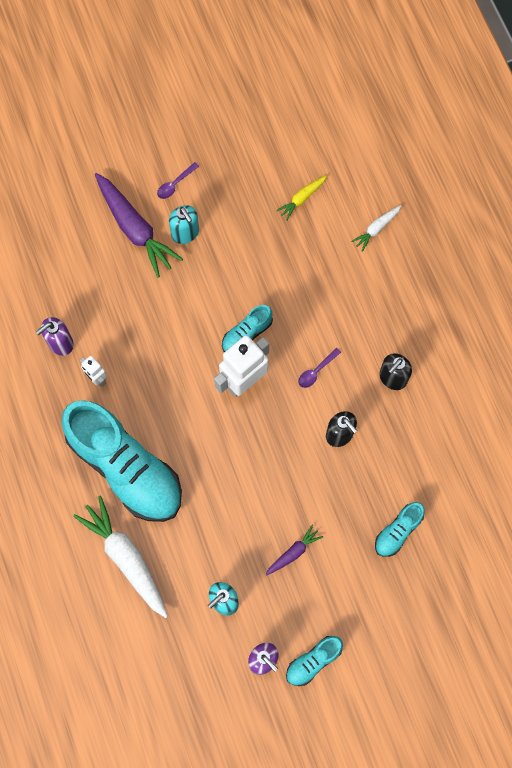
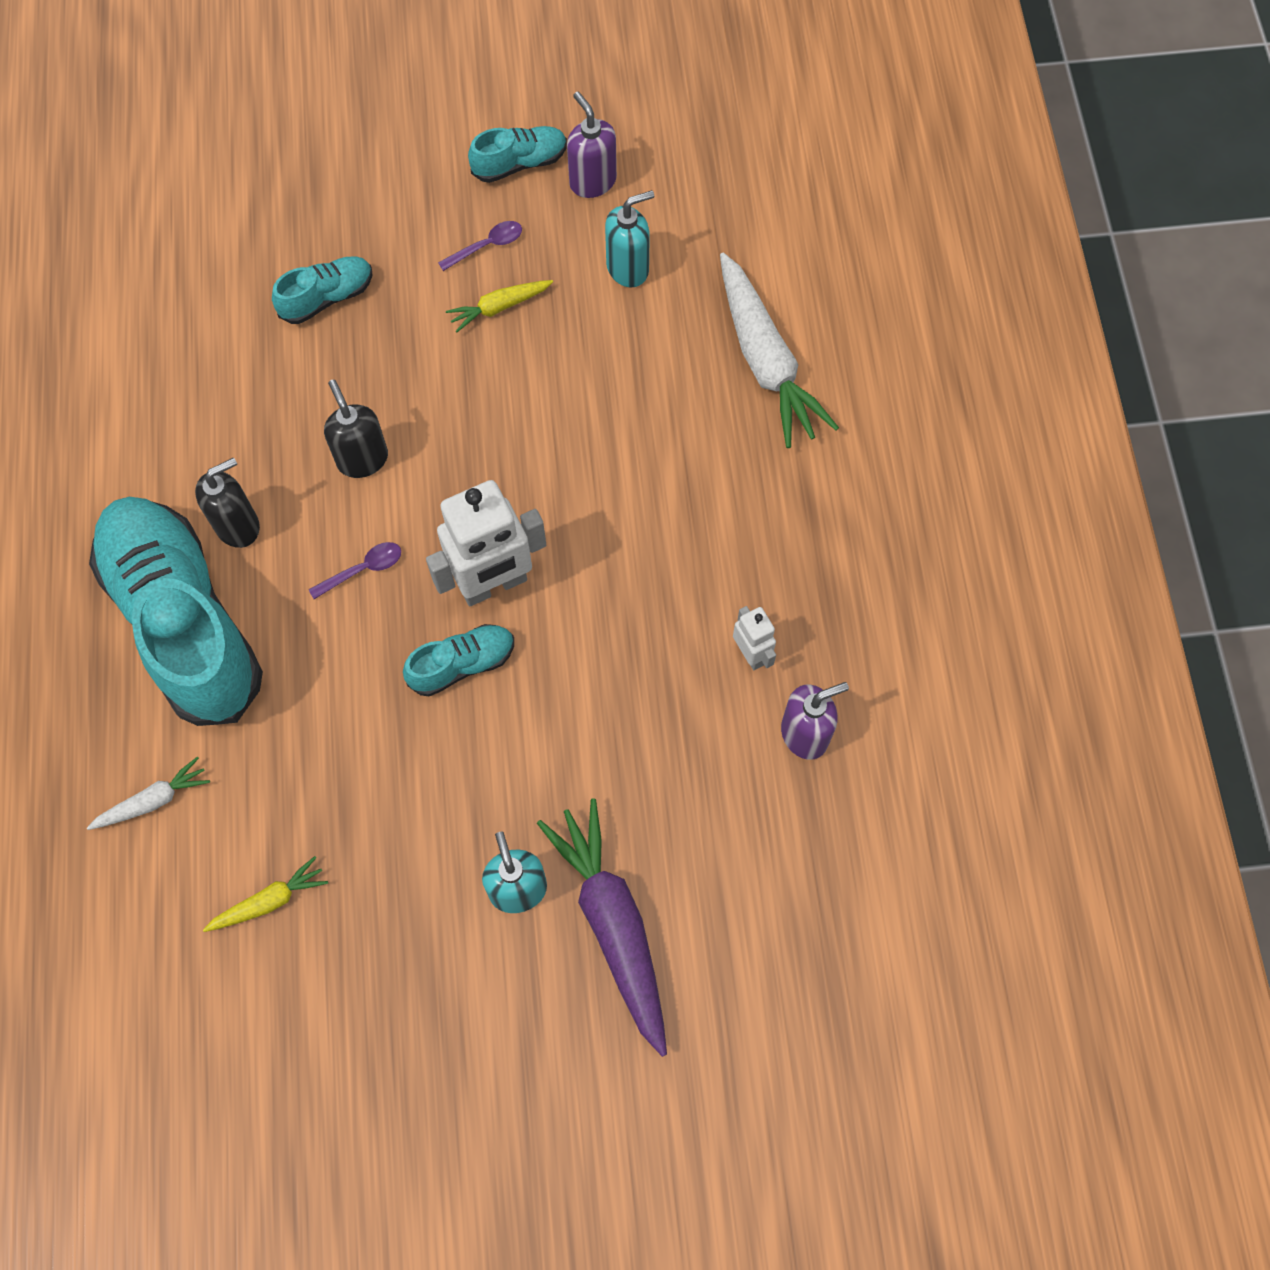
camera: 165 degrees left, 5 degrees down
turquoise shoe [62,400,182,522] -> turquoise shoe moved to [89,497,263,726]
purple spoon [157,162,199,199] -> purple spoon moved to [438,221,522,271]
purple carrot [266,524,323,576] -> yellow carrot [446,280,553,332]

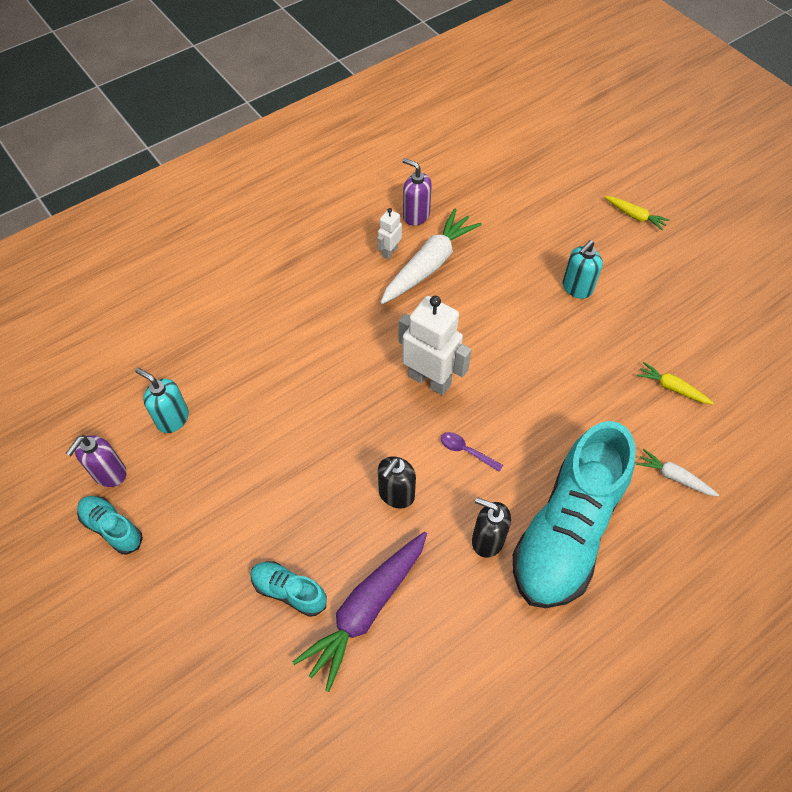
camera: 120 degrees left, 10 degrees down
turquoise shoe [403,624,514,696] -> none
purple spoon [438,221,522,271] -> none
yellow carrot [446,280,553,332] -> yellow carrot moved to [605,196,670,231]
purple carrot [537,799,667,1057] -> purple carrot moved to [293,531,427,692]
white carrot [720,253,839,448] -> white carrot moved to [380,208,482,304]

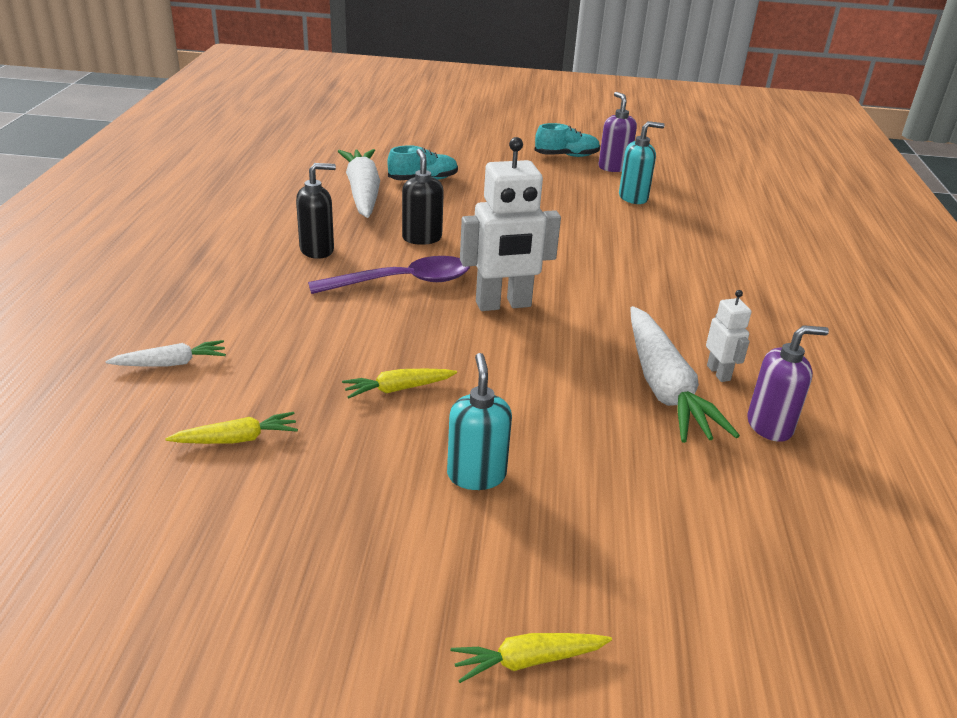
camera: 130 degrees right, 25 degrees down
purple carrot [293,531,427,692] -> white carrot [338,149,380,218]
purple spoon [441,432,503,472] -> purple spoon [308,256,470,294], size x2.02
turquoise shoe [513,421,636,608] -> none
none -> yellow carrot [342,369,457,398]

